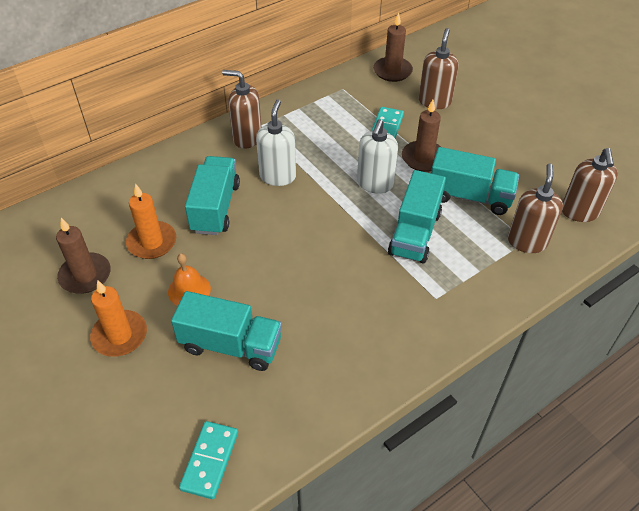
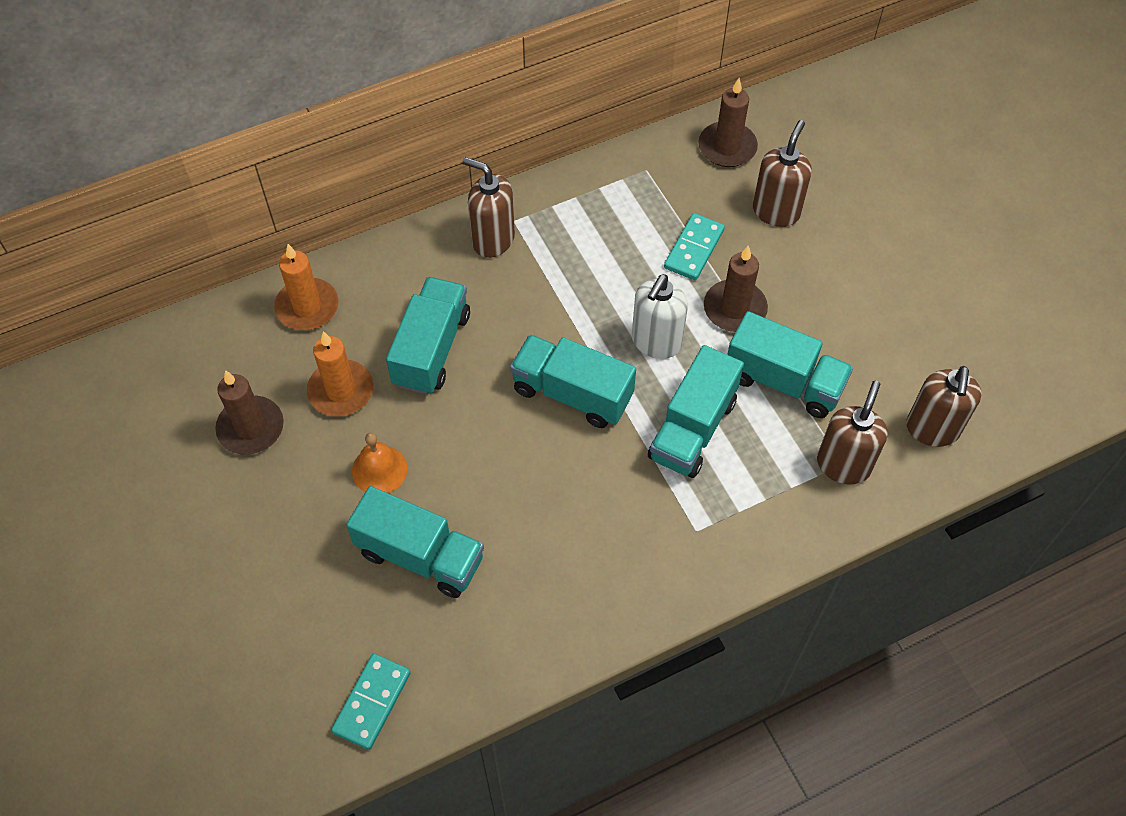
camera: 10 degrees right, 10 degrees up
orange candle [90,280,147,357] -> orange candle moved to [274,244,339,330]
white soap dispenser [256,100,296,186] -> none
none -> turquoise truck [510,335,636,428]

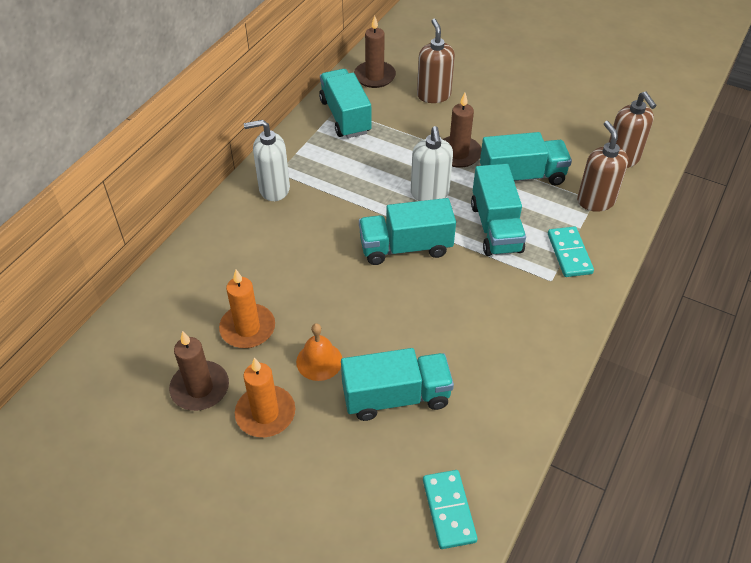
camera: 35 degrees left, 10 degrees down
orange candle [274,244,339,330] -> orange candle moved to [235,358,295,437]
turquoise truck [386,277,470,395] -> turquoise truck moved to [319,69,371,138]
brown soap dispenser [463,157,515,258] -> white soap dispenser [244,120,290,201]
turquoise domino [664,213,725,280] -> turquoise domino moved to [548,226,594,277]

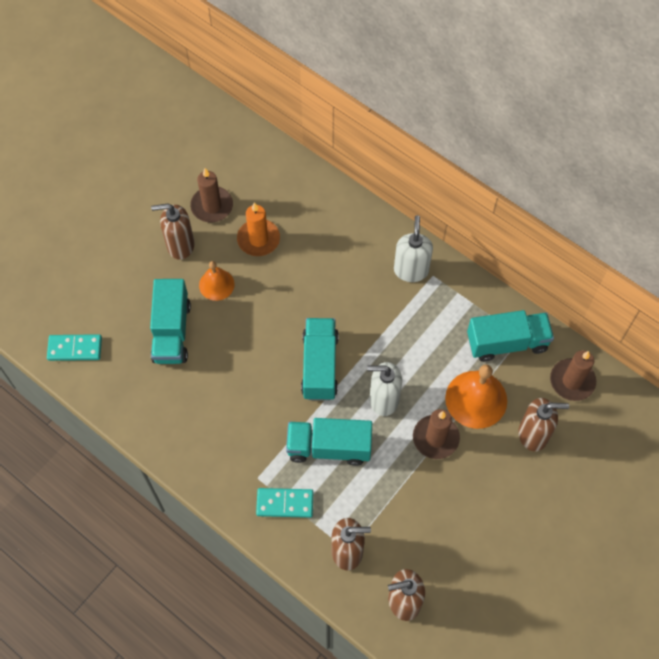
camera: 100 degrees right, 15 degrees up
orange candle [235,358,295,437] -> brown soap dispenser [151,204,195,260]
turquoise truck [480,132,572,185] -> none
none -> orange bell [445,364,507,429]

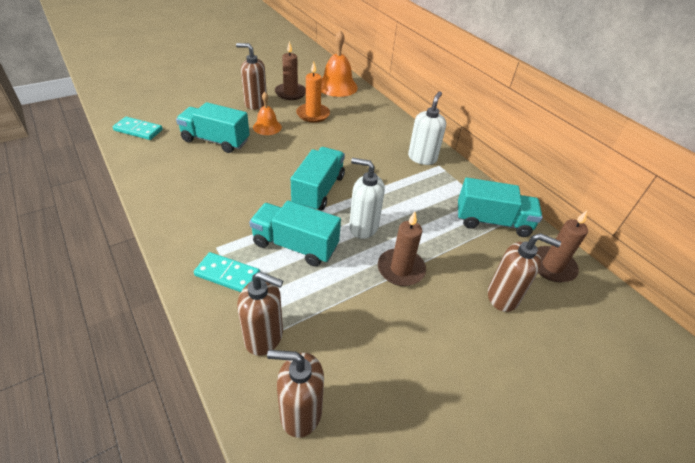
camera: 15 degrees right, 20 degrees down
turquoise truck [150,279,191,364] -> turquoise truck turned 90 degrees clockwise [176,102,250,153]
orange bell [445,364,507,429] -> orange bell moved to [321,30,358,97]

